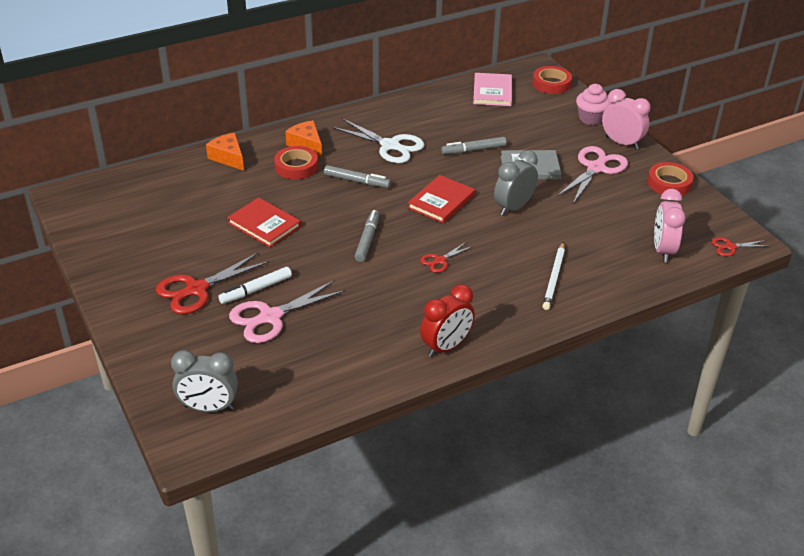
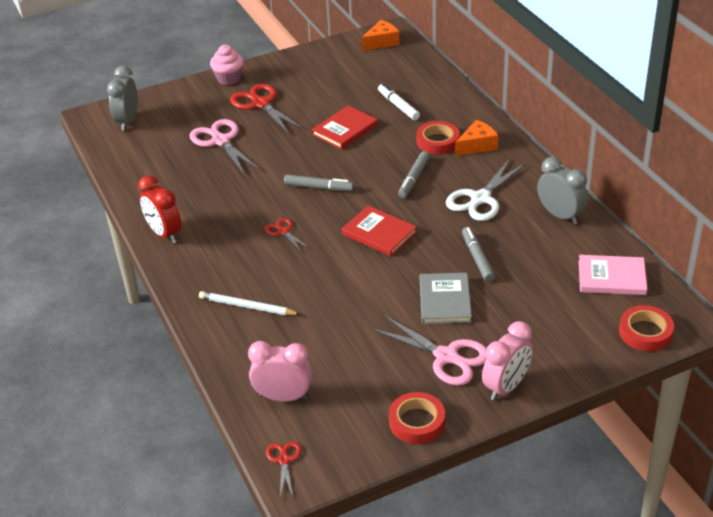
camera: 95 degrees right, 0 degrees up
orange cheese [206,133,244,171] -> orange cheese moved to [361,20,400,51]
white marker [218,267,292,304] -> white marker moved to [378,83,420,120]
grey clock [494,150,538,216] -> grey clock moved to [537,157,588,224]
pink cupcake [576,84,611,125] -> pink cupcake moved to [210,45,244,85]

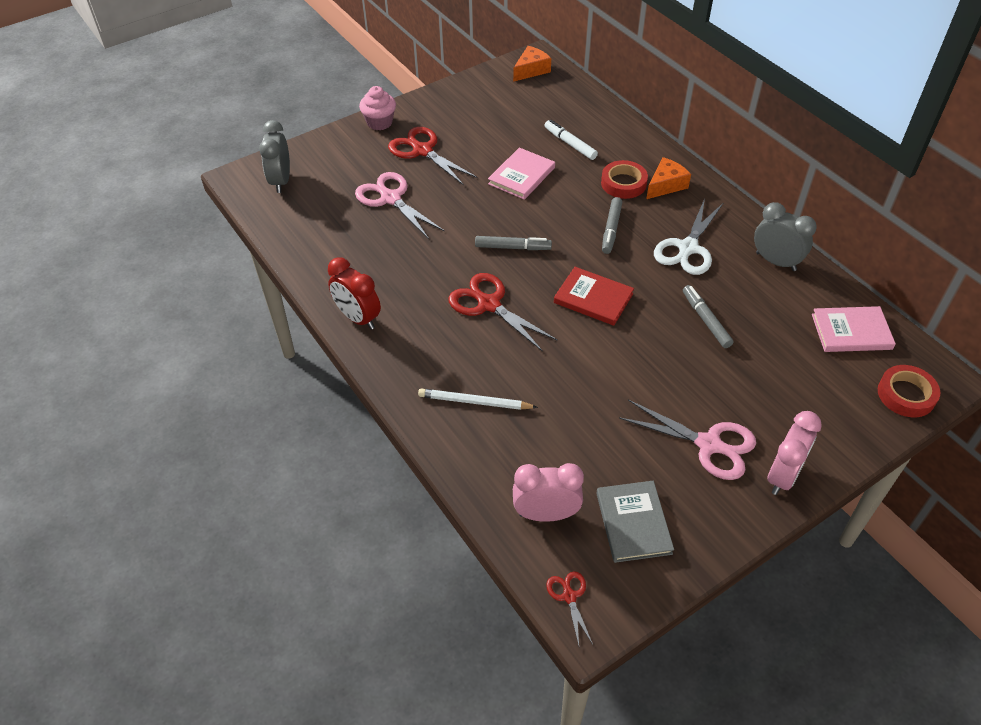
camera: 10 degrees left, 10 degrees up
red scissors [265,218,309,251] -> red scissors [448,273,557,352], size x1.92
red book [312,106,378,149] -> pink book [488,148,555,200]
red tape [389,392,445,444] -> none
grey book [420,273,472,324] -> grey book moved to [596,481,674,563]

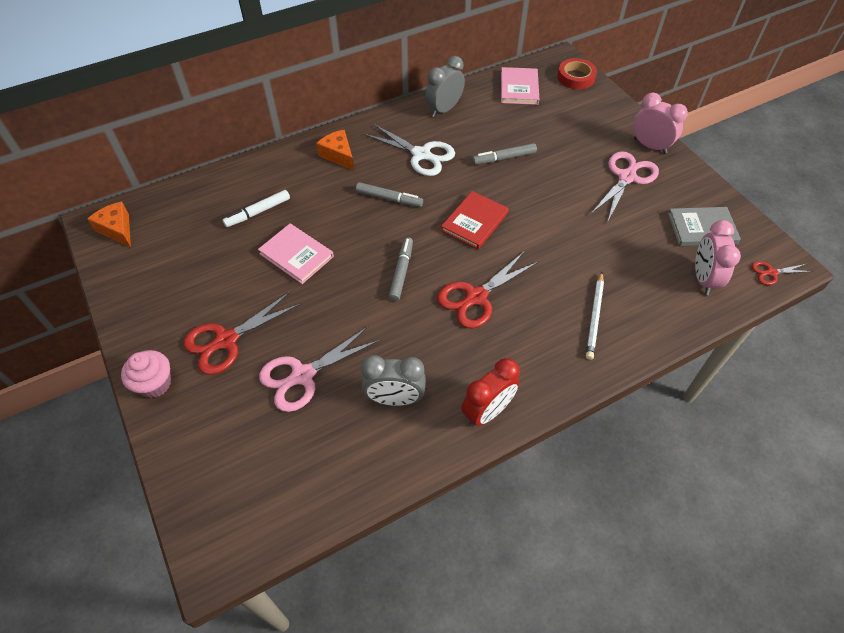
camera: 85 degrees left, 5 degrees up
grey clock [259,120,290,193] -> grey clock moved to [361,355,426,406]
red tape [601,160,648,199] -> none

